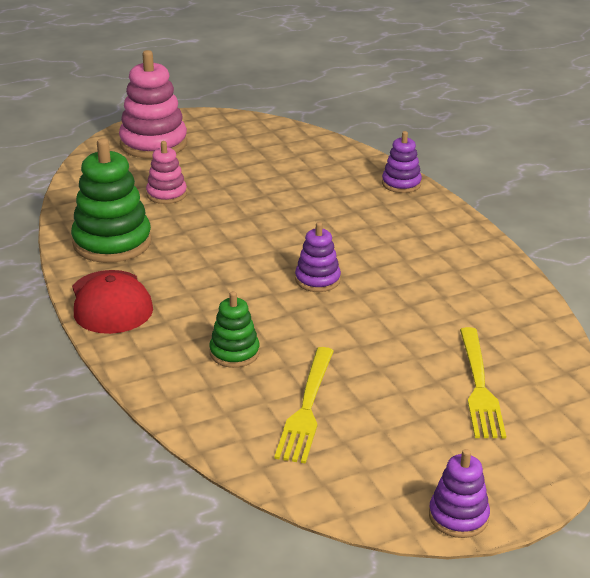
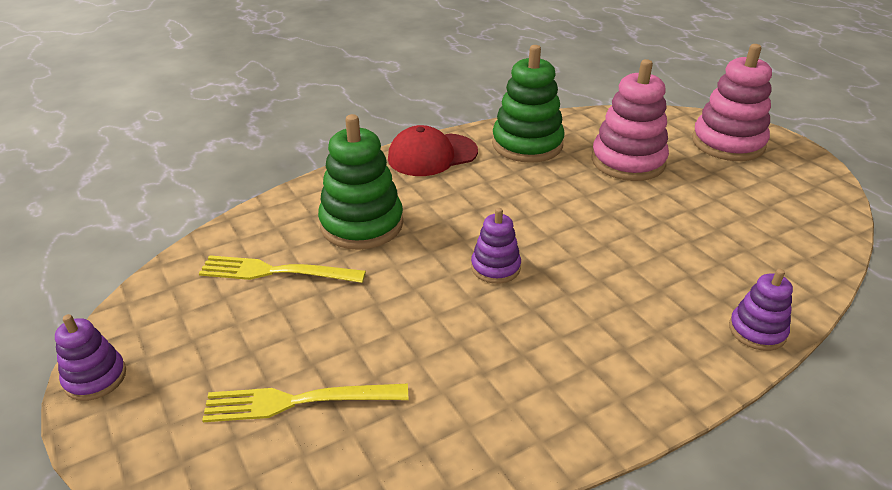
camera: 85 degrees right, 5 degrees up
pink stacking toy [146,141,187,204] -> pink stacking toy [591,59,669,181], size x1.81
green stacking toy [209,291,260,368] -> green stacking toy [318,114,403,250], size x1.81

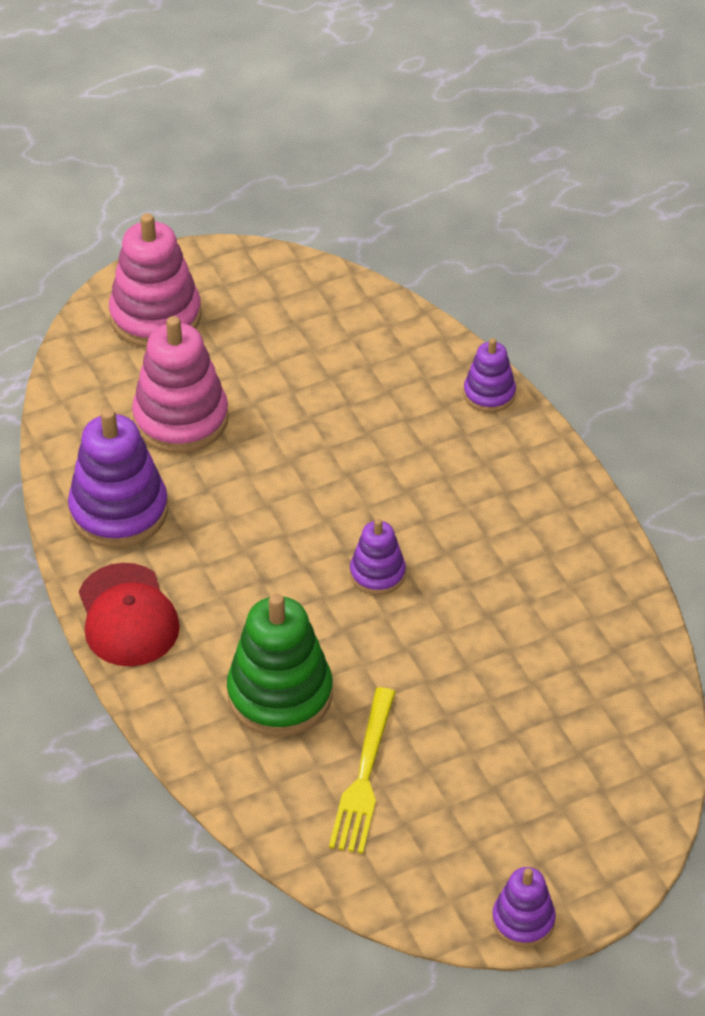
camera: 85 degrees left, 10 degrees up
yellow fork [202,384,408,422] -> none
green stacking toy [492,45,565,163] -> purple stacking toy [68,409,168,548]

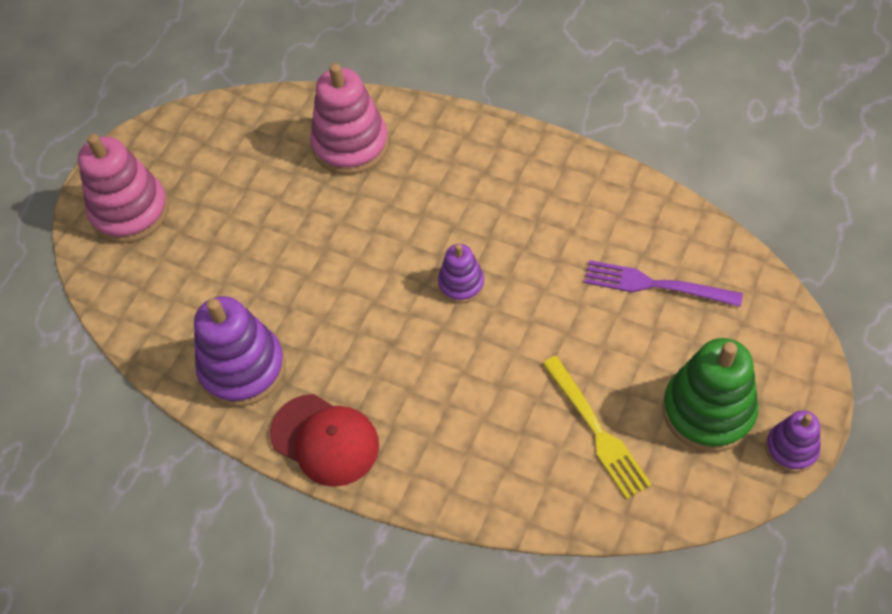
camera: 35 degrees left, 10 degrees up
pink stacking toy [132,316,229,453] -> pink stacking toy moved to [310,63,389,175]
green stacking toy [227,593,333,736] -> green stacking toy moved to [662,338,758,452]
purple stacking toy [463,338,516,412] -> none
none -> purple fork [584,260,743,307]

